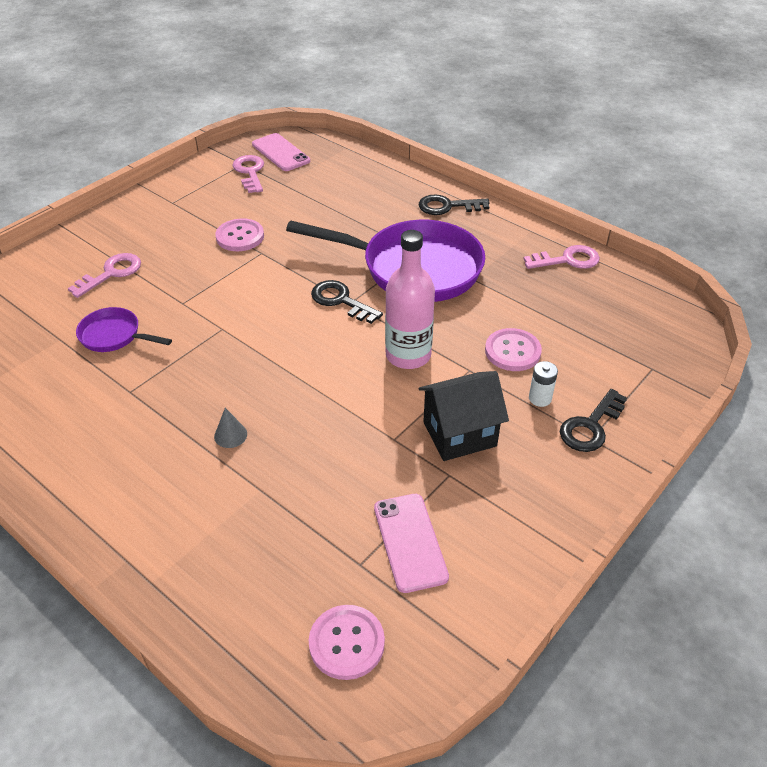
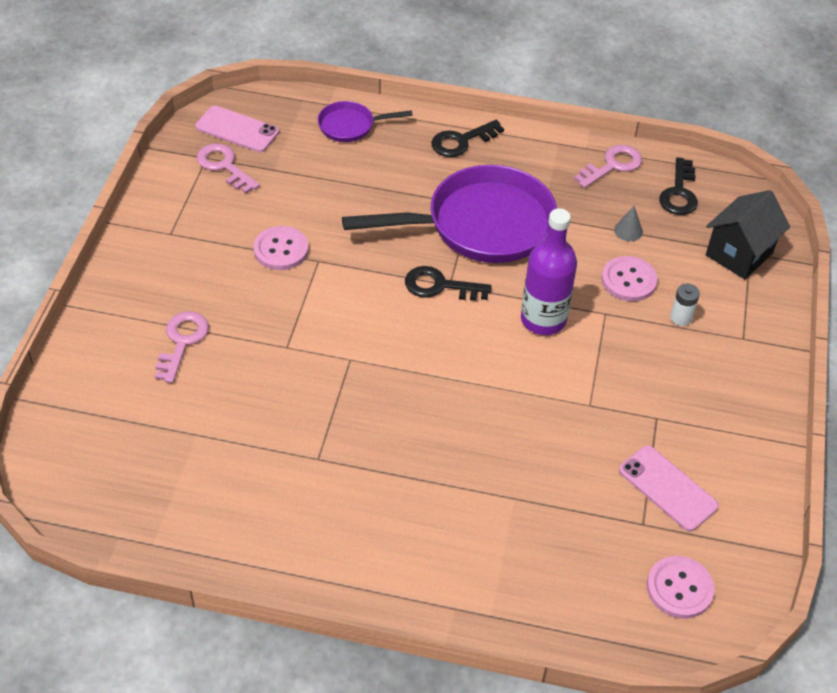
camera: 30 degrees left, 5 degrees up
purple pan [76,307,172,352] -> purple pan moved to [318,101,413,142]
grey cone [214,408,247,448] -> grey cone moved to [614,206,643,241]
pink bottle [385,230,435,369] -> purple bottle [521,208,577,335]
black house [419,371,509,461] -> black house moved to [706,190,790,279]
black key [560,389,627,452] -> black key moved to [659,157,698,215]

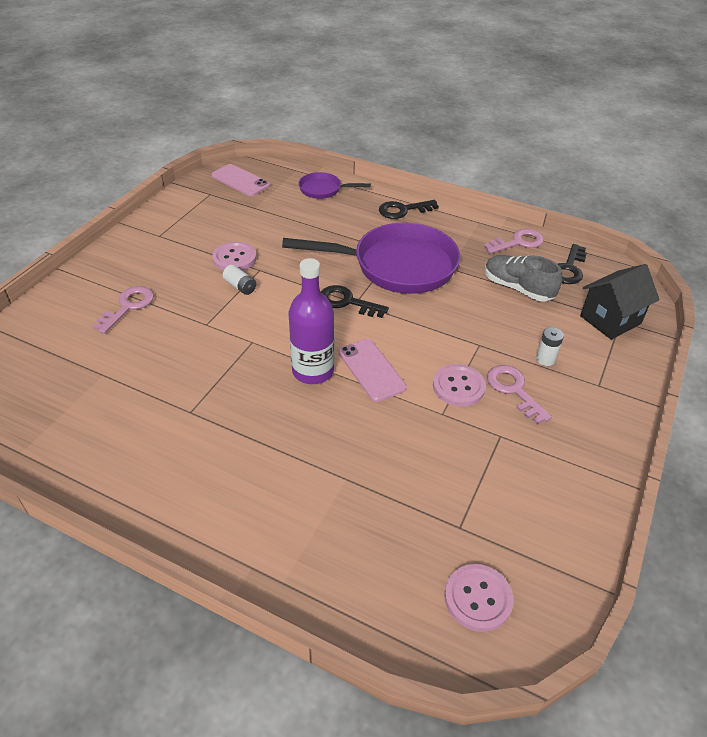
camera: 15 degrees right, 5 degrees down
pink key [197,143,260,193] -> pink key moved to [487,365,552,424]
purple bottle [521,208,577,335] -> purple bottle moved to [289,258,334,384]
pink button [601,256,658,301] -> pink button moved to [433,364,486,407]
grey cone [614,206,643,241] -> grey shoe [485,255,562,302]
pink phone [619,445,719,531] -> pink phone moved to [338,339,407,402]
none -> white battery [223,265,256,295]

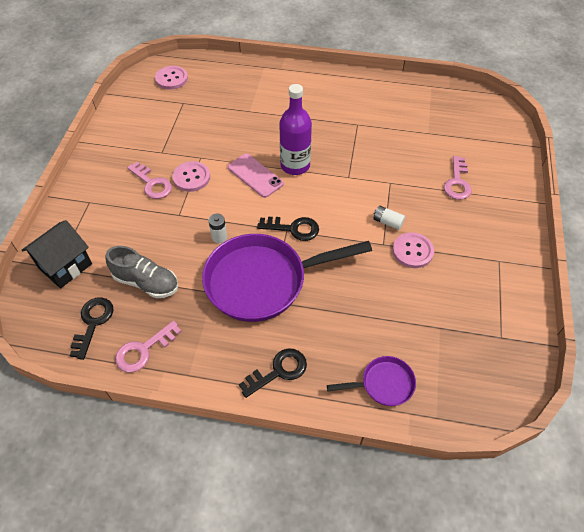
camera: 165 degrees right, 10 degrees up
pink phone [212,164,270,196] -> none
white battery [536,327,564,366] -> white battery moved to [208,213,227,243]

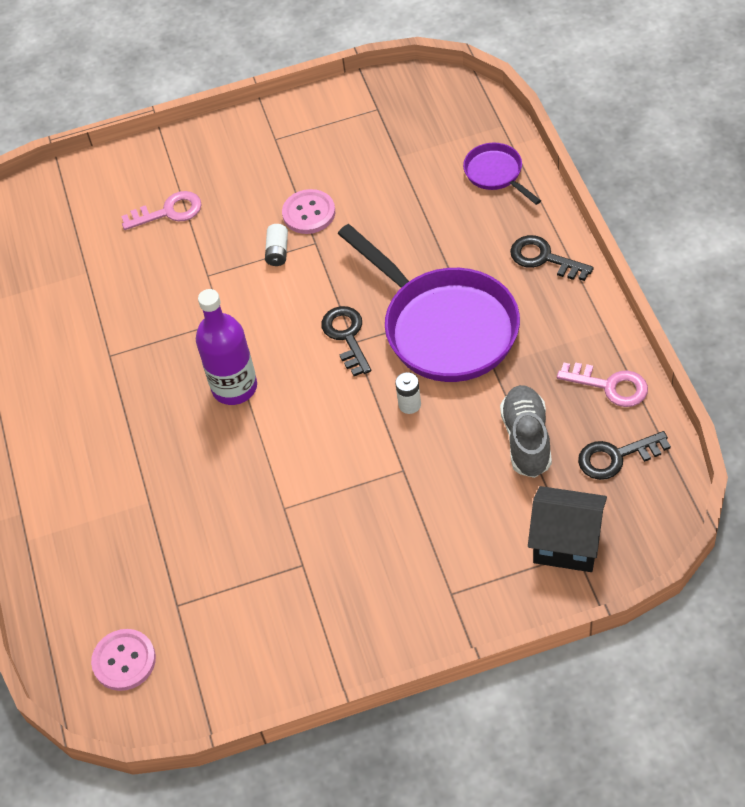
camera: 110 degrees left, 0 degrees up
pink key [127,162,172,199] -> none
pink button [172,161,210,192] -> none
pink phone [228,154,284,198] -> none

